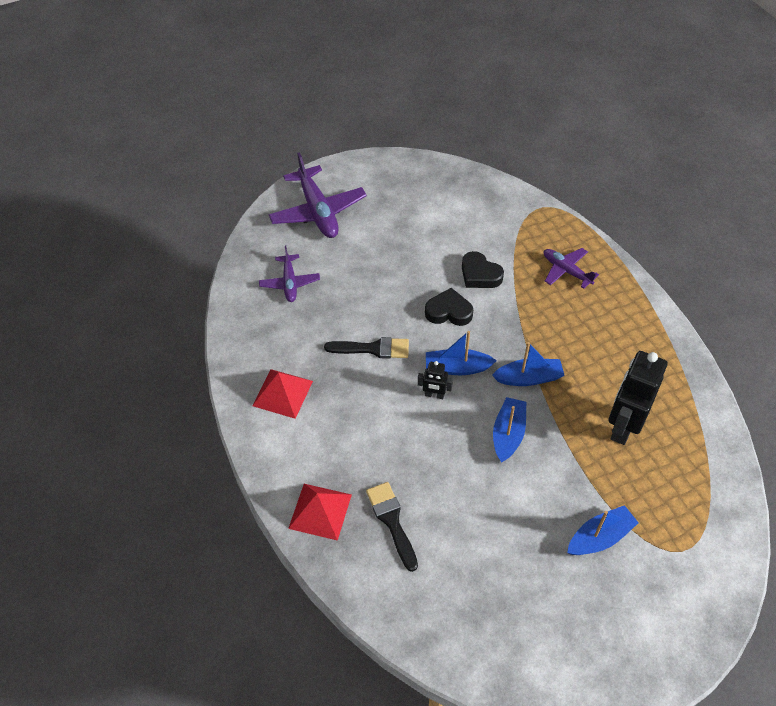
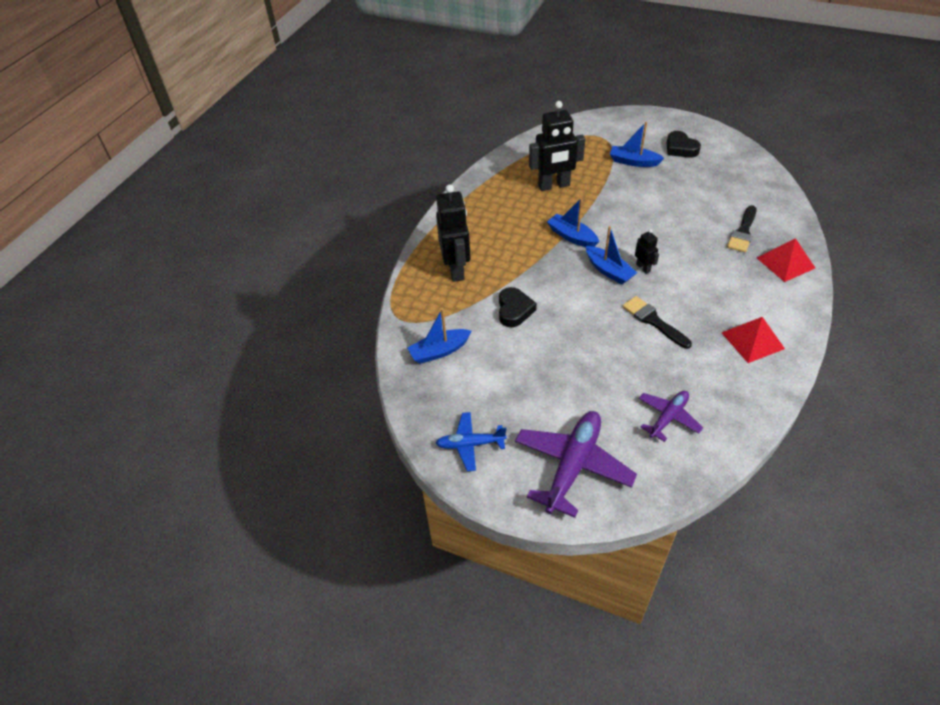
camera: 130 degrees left, 5 degrees down
black heart [425,288,473,326] -> black heart moved to [666,131,701,158]
blue boat [493,397,526,462] -> blue boat moved to [408,308,472,364]
purple plane [544,248,599,289] -> black robot [436,184,470,282]
none -> blue plane [436,412,507,471]

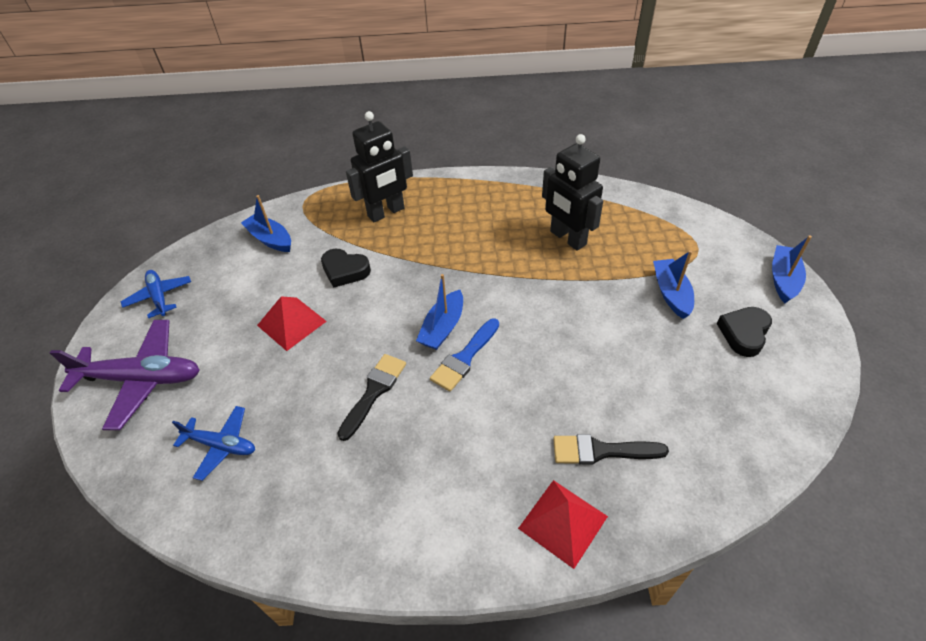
camera: 65 degrees right, 0 degrees up
black heart [499,287,537,327] -> black heart turned 45 degrees clockwise [321,249,371,288]
blue boat [547,198,599,247] -> blue boat moved to [772,235,812,303]
black robot [635,229,659,274] -> blue brush [430,318,499,392]
purple plane [639,391,703,442] -> blue plane [172,406,255,481]
red pyramid [722,317,785,363] -> red pyramid moved to [257,296,327,351]

